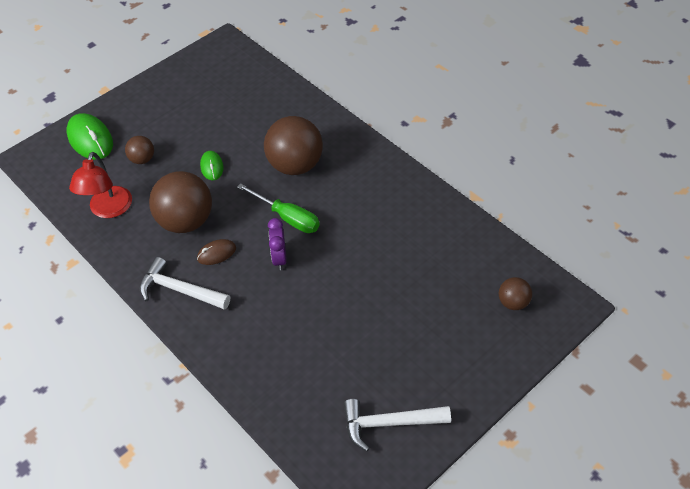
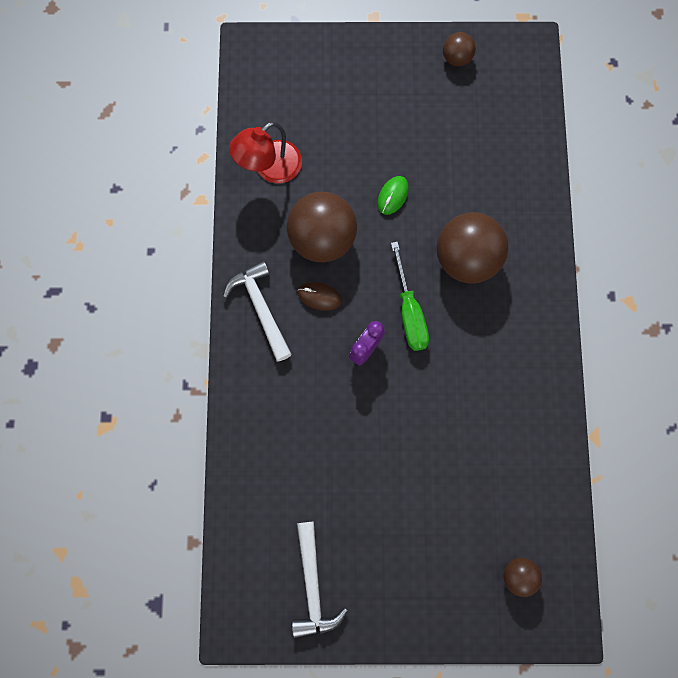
camera: 40 degrees right, 25 degrees up
green mouse [67,113,113,160] -> none
brown ball [125,136,154,164] -> brown ball moved to [443,32,476,67]
white hammer [344,399,451,452] -> white hammer turned 135 degrees counterclockwise [292,521,348,638]

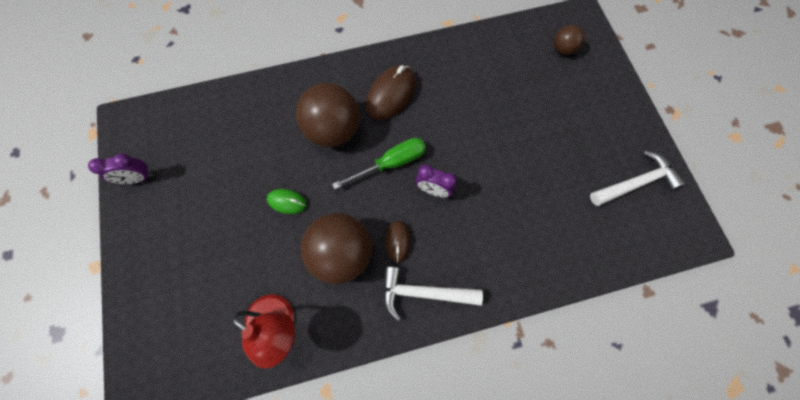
camera: 105 degrees left, 5 degrees down
white hammer [223,260,292,362] -> white hammer turned 45 degrees clockwise [383,266,483,321]
brown ball [443,32,476,67] -> purple clock [88,153,153,184]
none -> brown mouse [366,65,416,120]

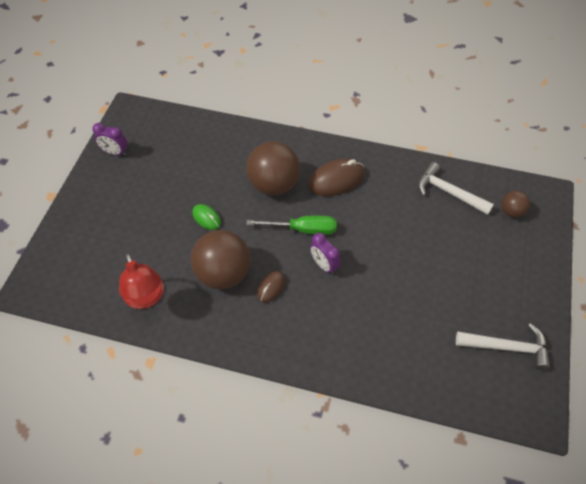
camera: 30 degrees right, 15 degrees down
white hammer [383,266,483,321] -> white hammer moved to [418,162,494,215]

